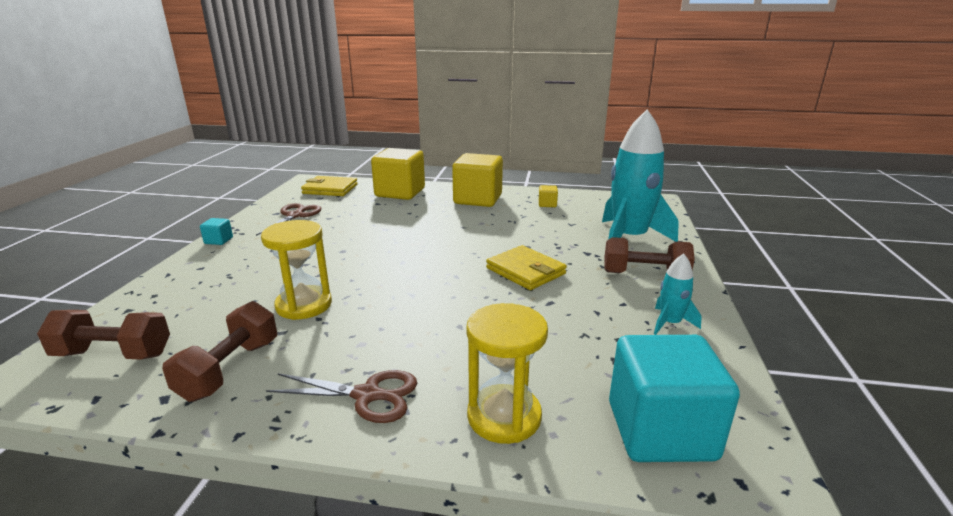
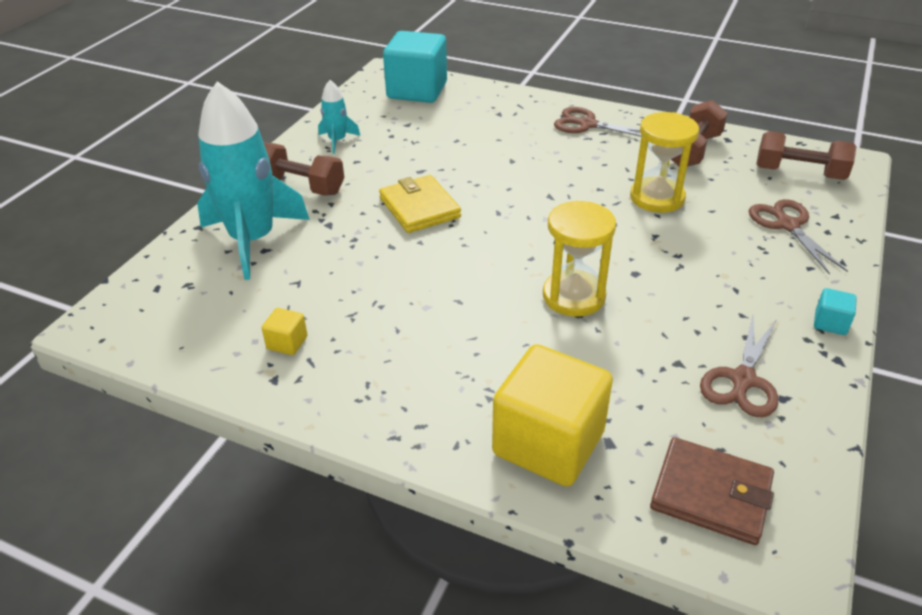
camera: 165 degrees left, 15 degrees up
yellow wallet [301,176,358,196] -> brown wallet [650,437,774,545]
yellow cube [452,153,503,207] -> none
yellow hourglass [466,303,548,444] -> yellow hourglass moved to [543,201,616,317]
none -> brown scissors [749,199,848,274]

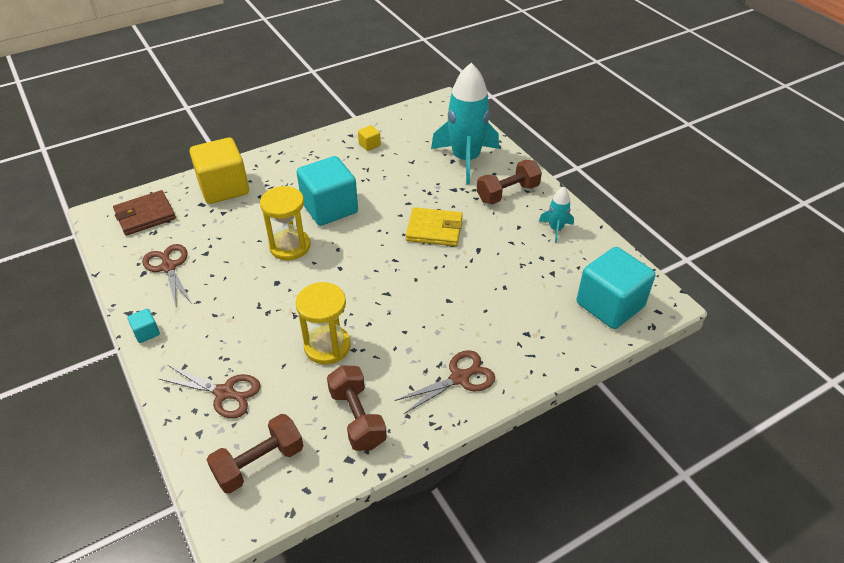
camera: 125 degrees right, 5 degrees up
none -> turquoise cube [297,156,358,226]

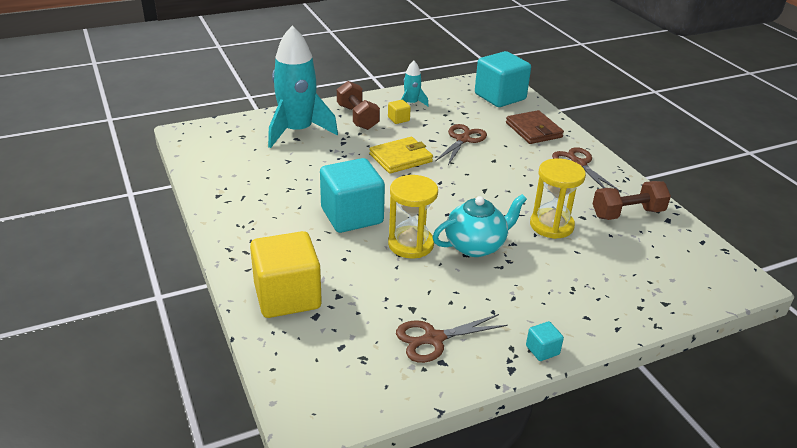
camera: 85 degrees left, 10 degrees down
brown wallet [113,190,176,236] -> brown wallet moved to [506,110,564,144]
brown scissors [159,365,260,418] -> brown scissors moved to [435,124,487,165]
brown dumbbell [207,414,304,494] -> none
yellow cube [358,125,381,151] -> yellow cube moved to [388,100,411,124]
yellow wallet [406,207,463,246] -> yellow wallet turned 45 degrees clockwise [369,137,433,174]
none -> turquoise teapot [432,194,527,257]

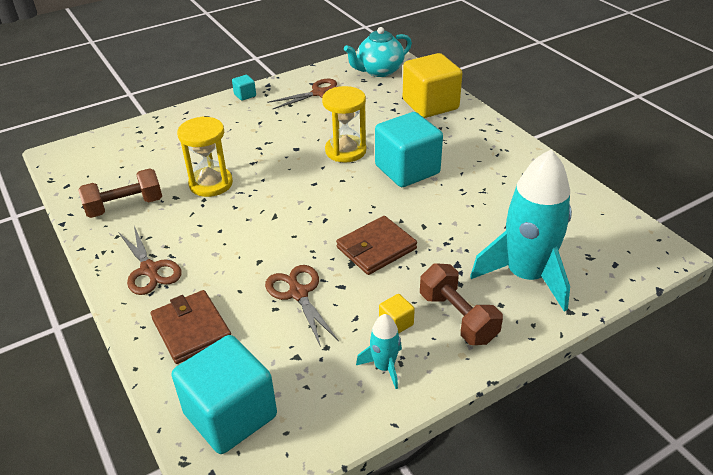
camera: 175 degrees right, 5 degrees up
yellow wallet [369,137,433,174] -> brown wallet [336,216,417,275]
turquoise teapot [432,194,527,257] -> turquoise teapot moved to [344,27,412,77]
brown scissors [435,124,487,165] -> brown scissors turned 135 degrees clockwise [265,265,339,347]

